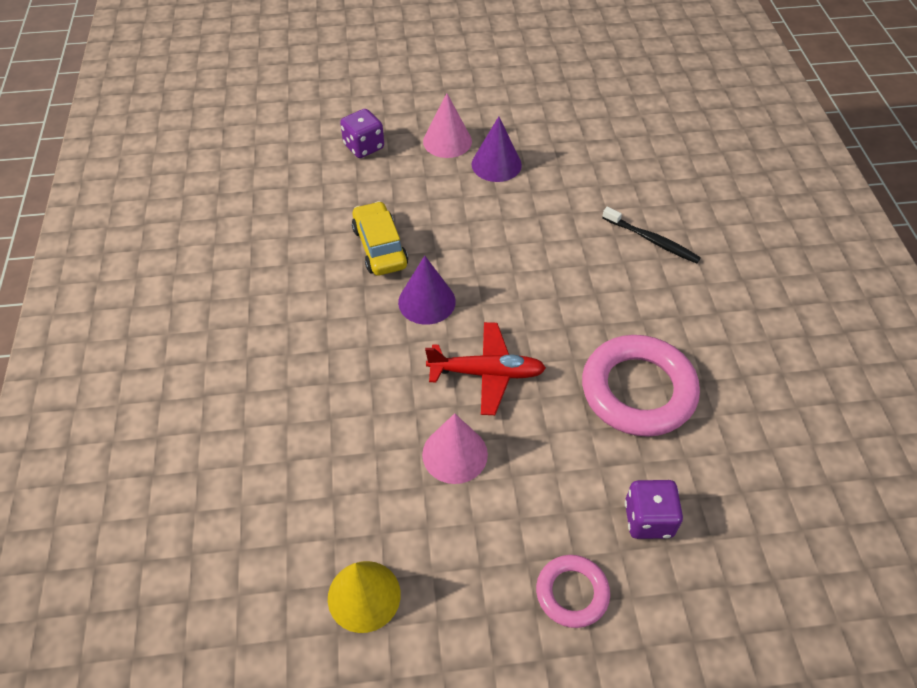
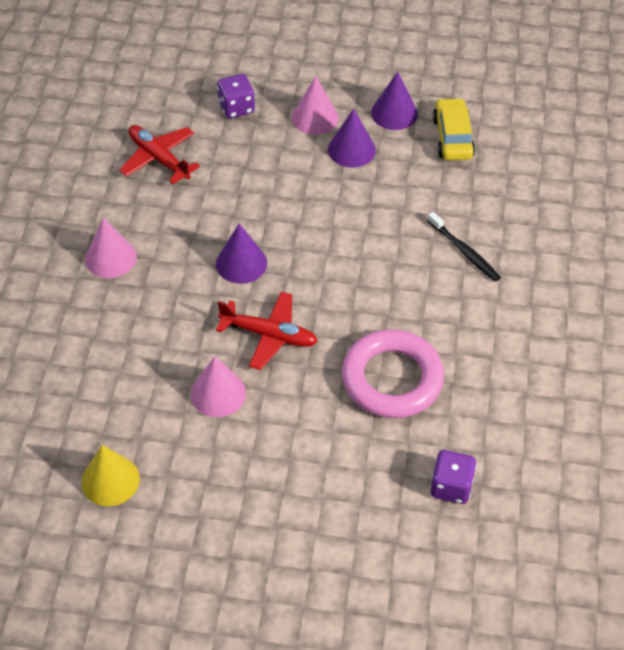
camera: 15 degrees right, 0 degrees up
yellow car [352,201,408,276] -> yellow car moved to [433,98,475,160]
pink ring [536,555,610,628] -> none
purple dice [625,480,683,539] -> purple dice moved to [430,450,477,504]
none -> pink cone [85,218,137,278]
none -> red plane [119,125,200,184]
none -> purple cone [371,72,418,130]

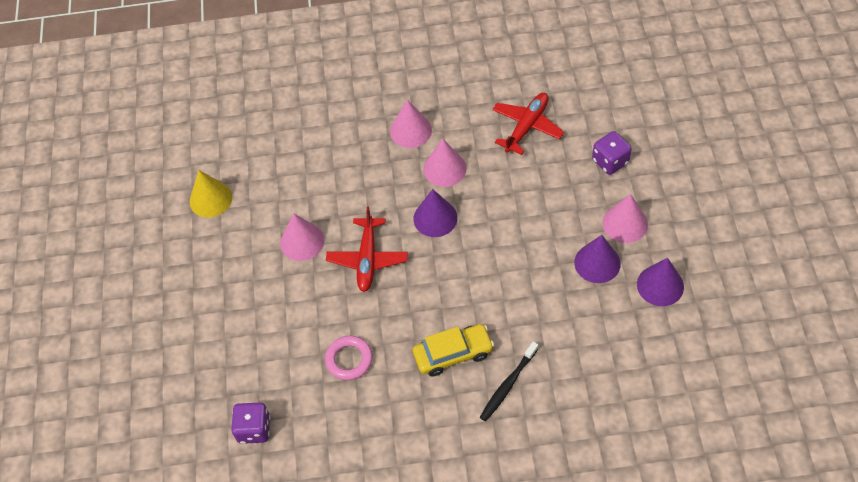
camera: 80 degrees right, 5 degrees up
pink ring [342,329,444,418] -> pink ring [325,336,373,380], size x0.54
yellow car [433,98,475,160] -> yellow car moved to [413,324,494,377]
none -> pink cone [424,138,467,187]

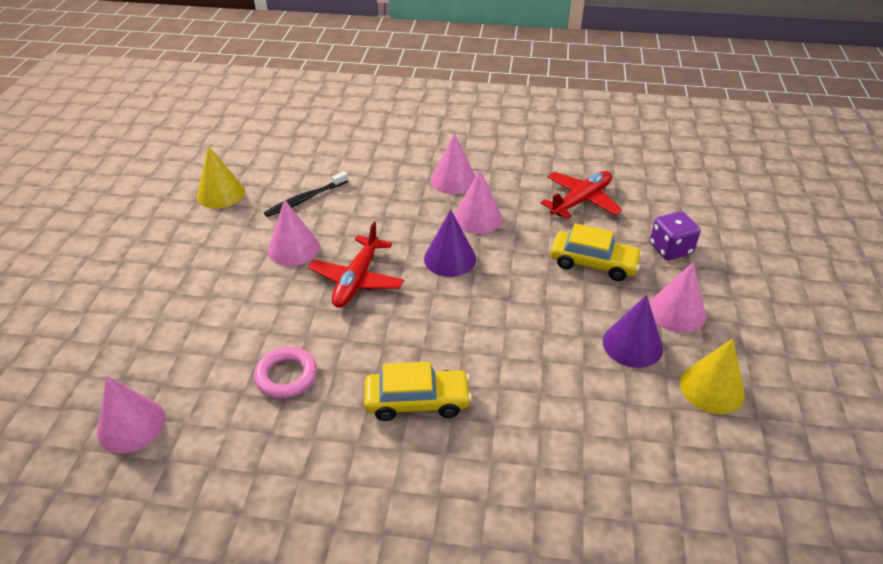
camera: 10 degrees right, 15 degrees down
purple dice [231,403,270,444] -> pink cone [97,376,166,453]
black toothbrush [480,341,538,421] -> black toothbrush moved to [264,171,348,217]
purple cone [637,258,684,306] -> yellow cone [680,339,745,414]
none -> yellow car [551,223,643,281]

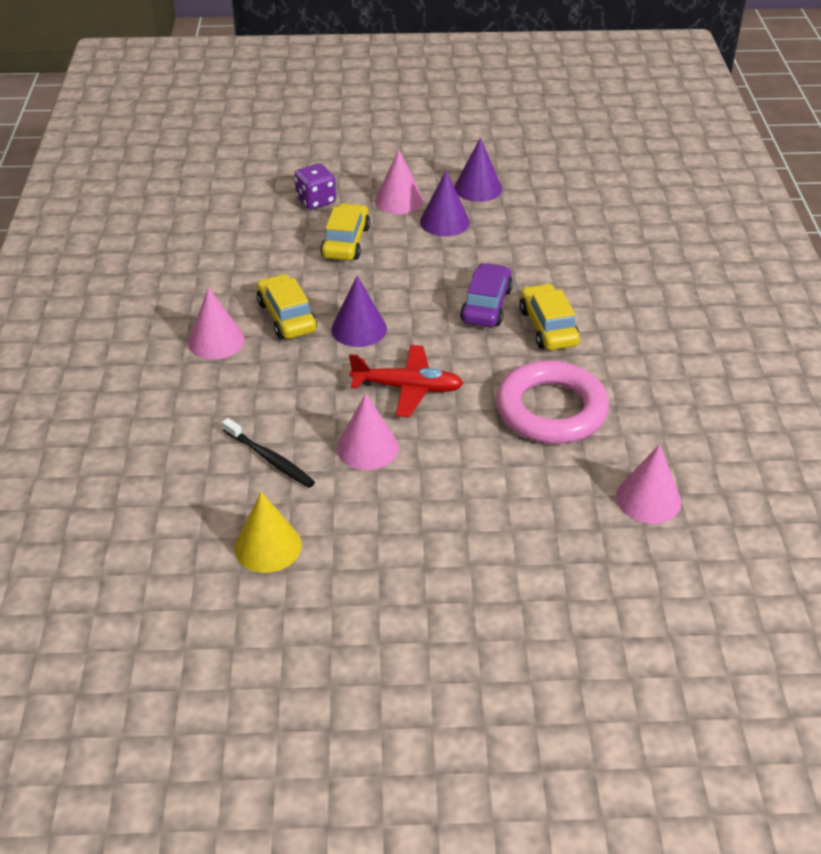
camera: 100 degrees left, 0 degrees up
pink ring [254,347,317,399] -> pink ring [496,361,609,444], size x1.85
pink cone [454,170,502,234] -> yellow car [257,274,317,339]
red plane [540,171,622,219] -> none
yellow cone [680,339,745,414] -> purple cone [454,137,502,202]
none -> purple car [460,263,513,327]

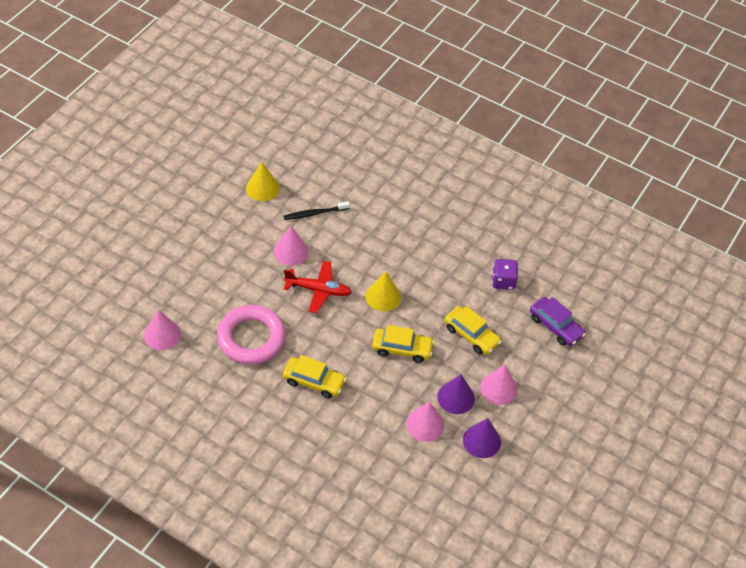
camera: 120 degrees right, 10 degrees up
pink cone [188,287,245,360] -> pink cone moved to [406,402,444,442]
yellow car [257,274,317,339] -> yellow car moved to [372,325,434,363]
purple dice [294,163,336,210] -> purple dice moved to [492,259,518,290]
purple cone [331,276,387,347] -> yellow cone [366,272,401,311]
red plane [349,345,464,417] -> red plane turned 120 degrees counterclockwise [284,261,351,313]
purple car [460,263,513,327] -> purple car moved to [530,297,586,346]

